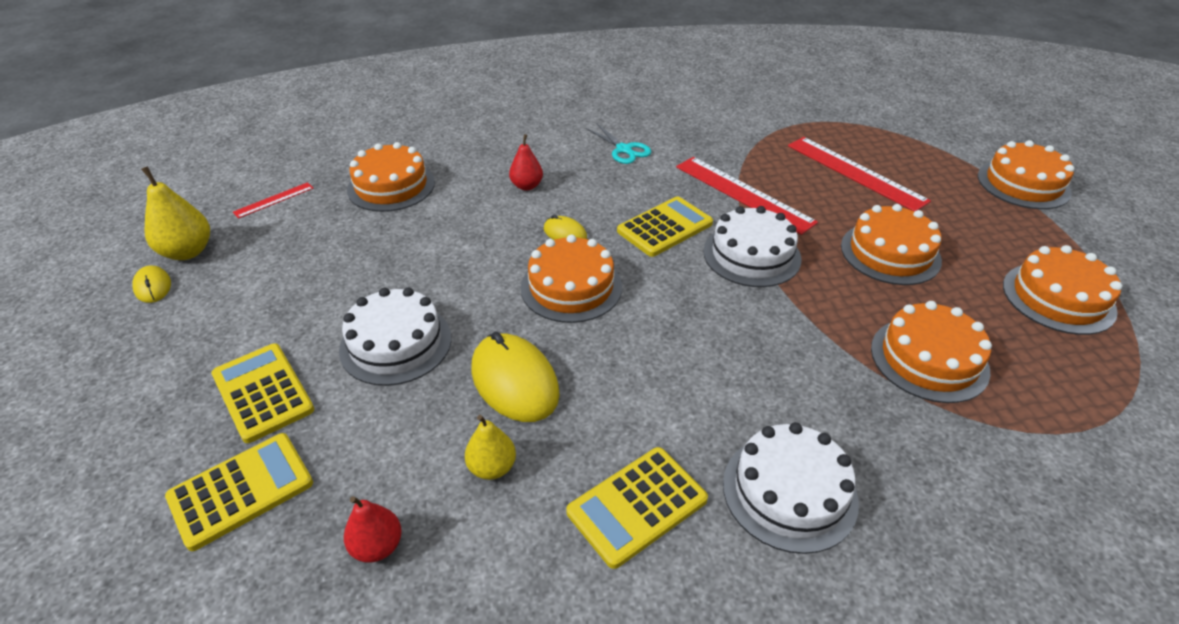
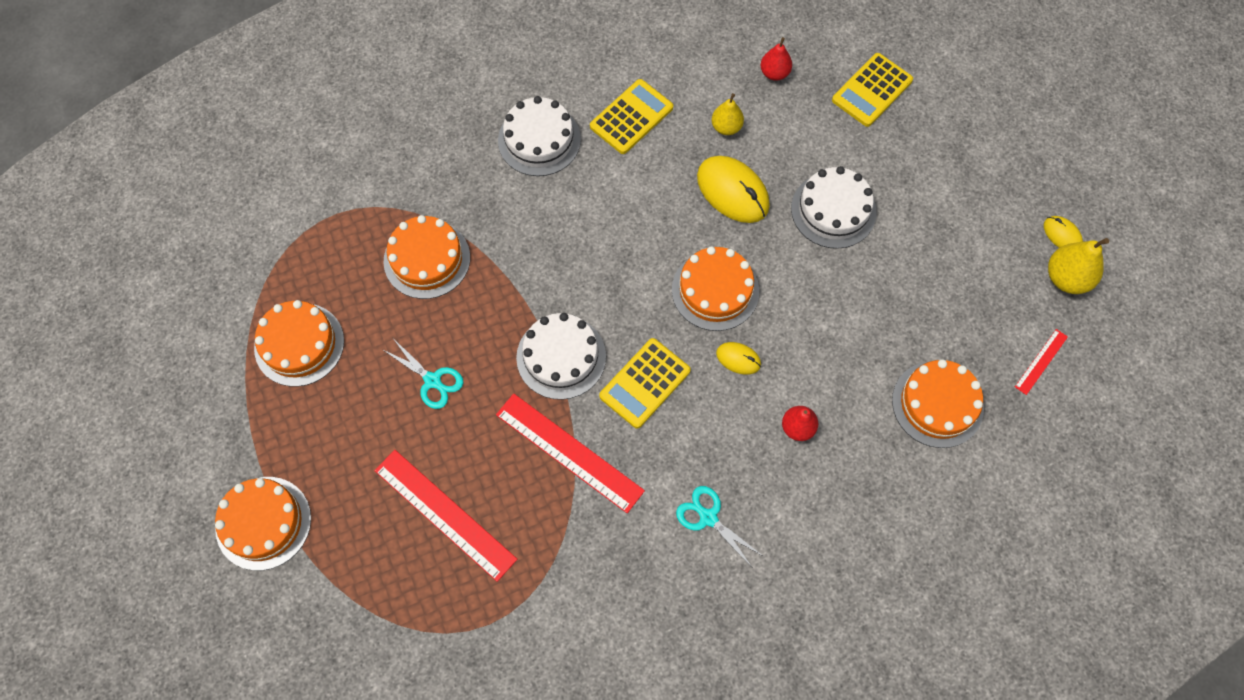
camera: 170 degrees right, 25 degrees up
yellow calculator [211,344,314,443] -> none
orange cake [841,204,942,285] -> turquoise scissors [382,340,463,409]

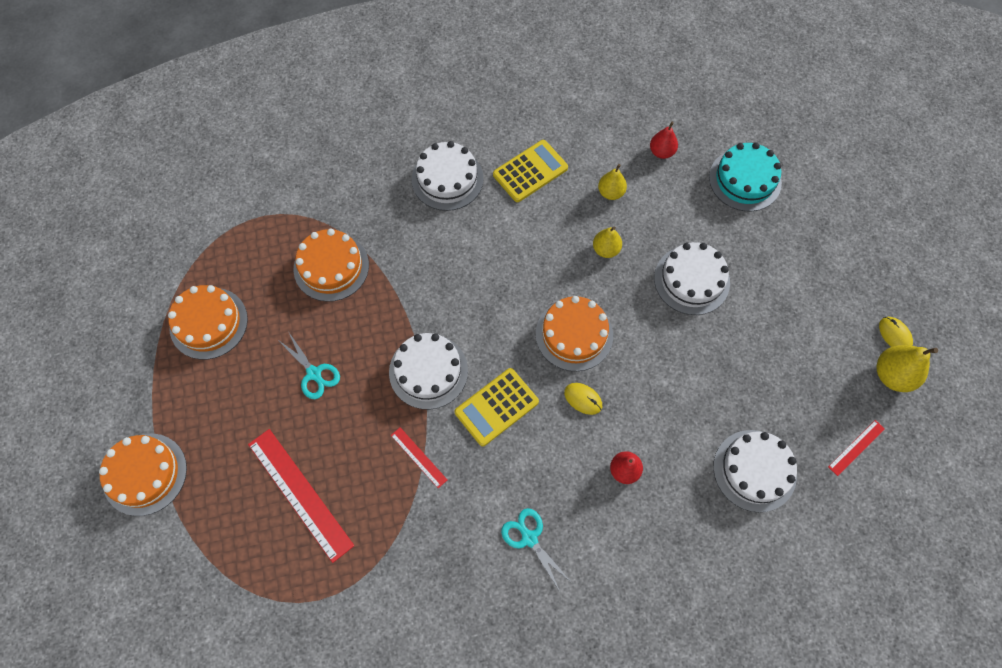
camera: 10 degrees right, 0 degrees up
red ruler [496,394,645,513] -> red ruler [391,427,447,488], size x0.49
yellow mouse [697,156,770,223] -> yellow pear [593,226,622,258]
yellow calculator [832,53,913,127] -> turquoise cake [709,142,782,211]
orange cake [892,359,984,448] -> white cake [713,430,797,512]

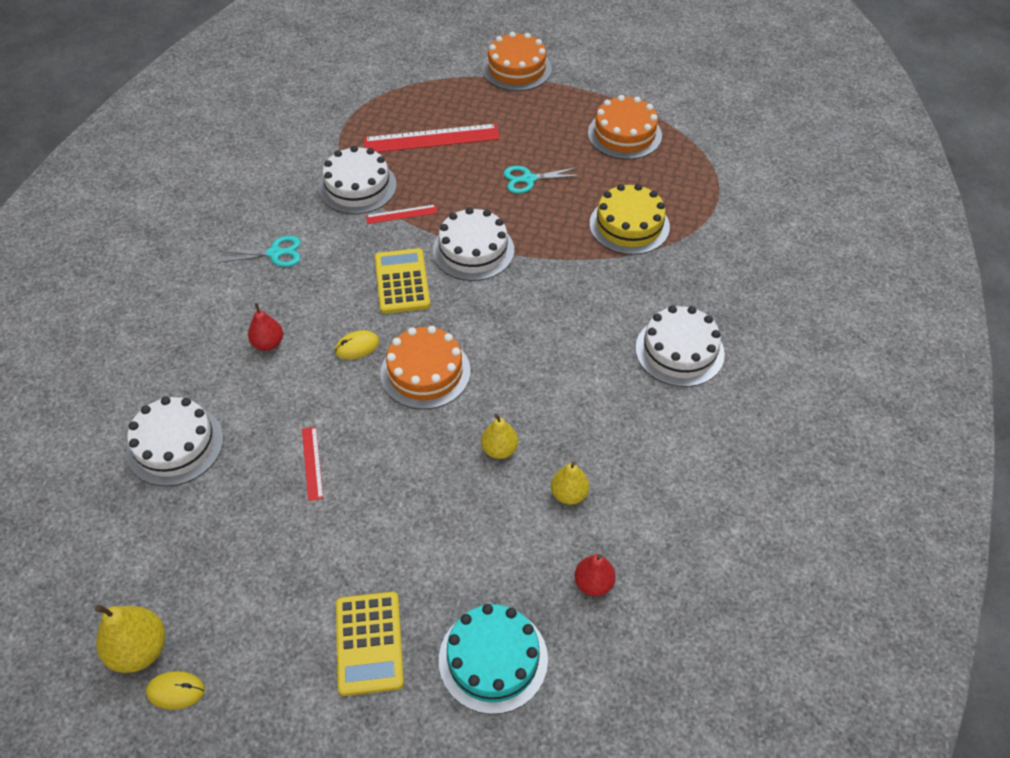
camera: 120 degrees right, 15 degrees down
orange cake [293,229,369,302] -> yellow cake [590,184,670,255]
yellow calculator [493,140,568,202] -> yellow calculator moved to [336,592,404,696]
white cake [654,242,730,315] -> white cake moved to [319,146,397,214]
red ruler [828,420,885,476] -> red ruler moved to [302,427,323,501]

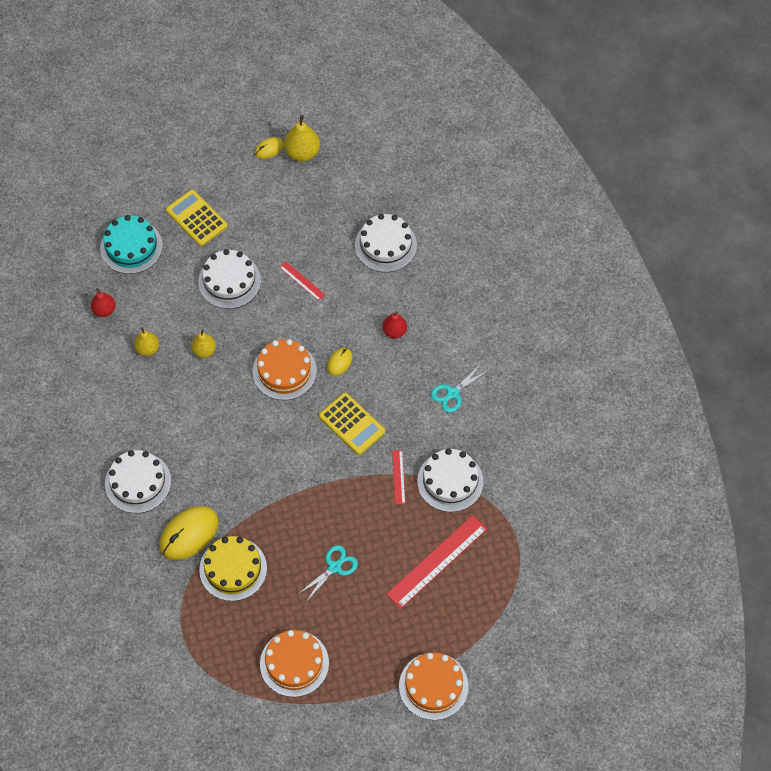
camera: 145 degrees right, 10 degrees up
red ruler [366,204,438,224] -> red ruler turned 45 degrees counterclockwise [392,450,405,505]
white cake [433,207,514,281] -> white cake moved to [198,249,261,309]
none -> yellow mouse [160,506,219,560]

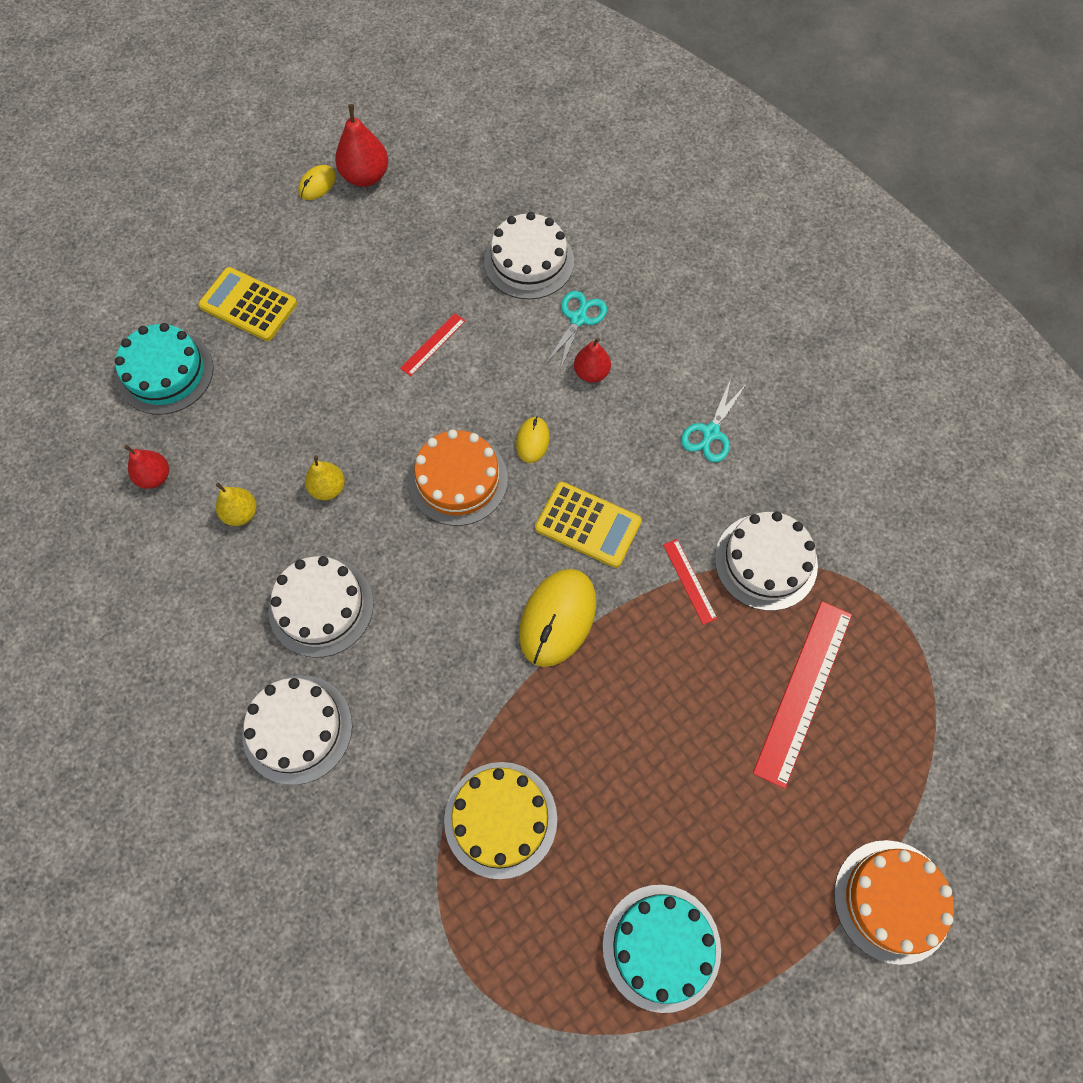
camera: 20 degrees left, 5 degrees up
yellow mouse [160,506,219,560] -> yellow mouse moved to [519,569,596,667]
white cake [198,249,261,309] -> white cake moved to [269,556,374,657]
orange cake [260,630,329,697] -> turquoise cake [603,885,721,1013]
red ruler [279,262,325,301] -> red ruler turned 75 degrees counterclockwise [400,313,465,376]
yellow pear [284,115,320,162] -> red pear [335,104,388,187]
turquoise scissors [298,545,358,602] -> turquoise scissors moved to [545,291,607,371]

